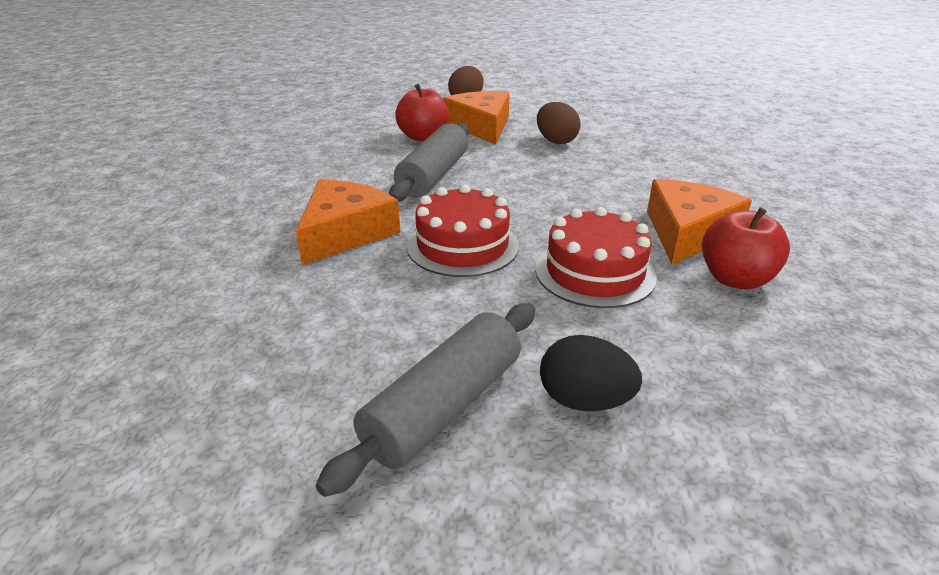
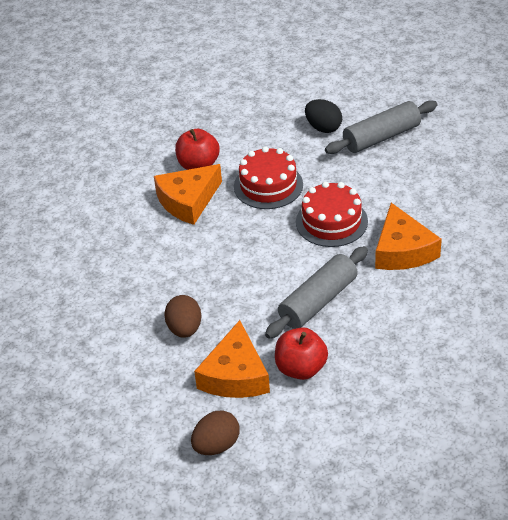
camera: 155 degrees left, 10 degrees up
orange cheese [296,180,400,265] -> orange cheese turned 60 degrees counterclockwise [375,203,442,270]

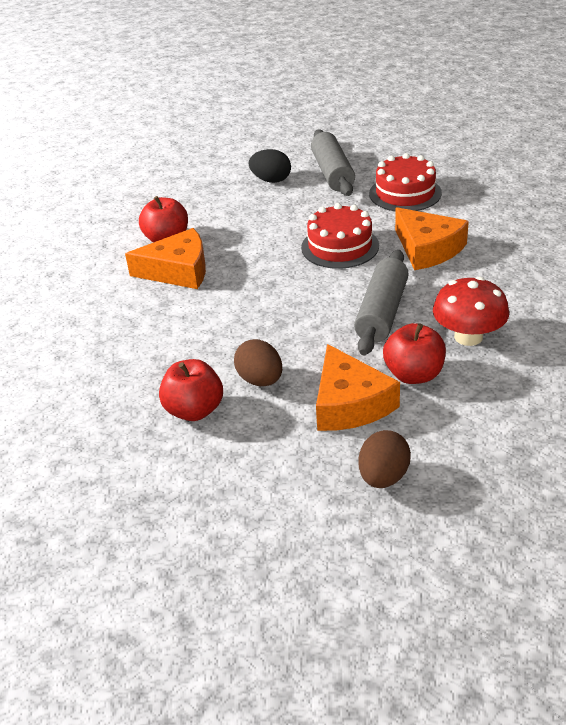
camera: 25 degrees left, 5 degrees down
orange cheese [154,164,222,225] -> orange cheese turned 120 degrees counterclockwise [125,228,206,289]
red cake [234,146,303,209] -> red cake moved to [369,153,442,211]
grey rolling pin [325,100,437,154] -> grey rolling pin turned 45 degrees counterclockwise [311,129,355,196]
none -> red apple [159,359,223,421]
none -> red mushroom [433,277,509,346]

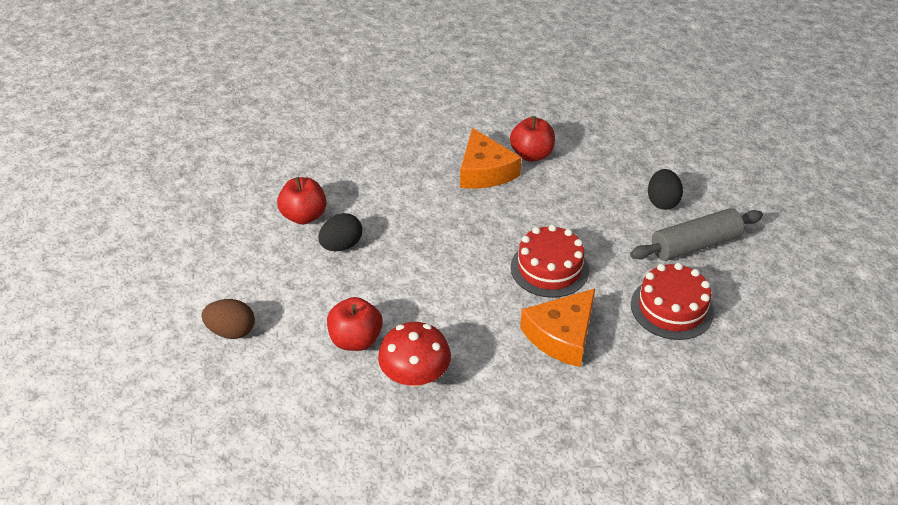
camera: 75 degrees right, 5 degrees up
brown egg [234,339,282,386] -> black egg [318,213,362,251]
orange cheese [316,344,400,431] -> none
grey rolling pin [354,250,409,355] -> none

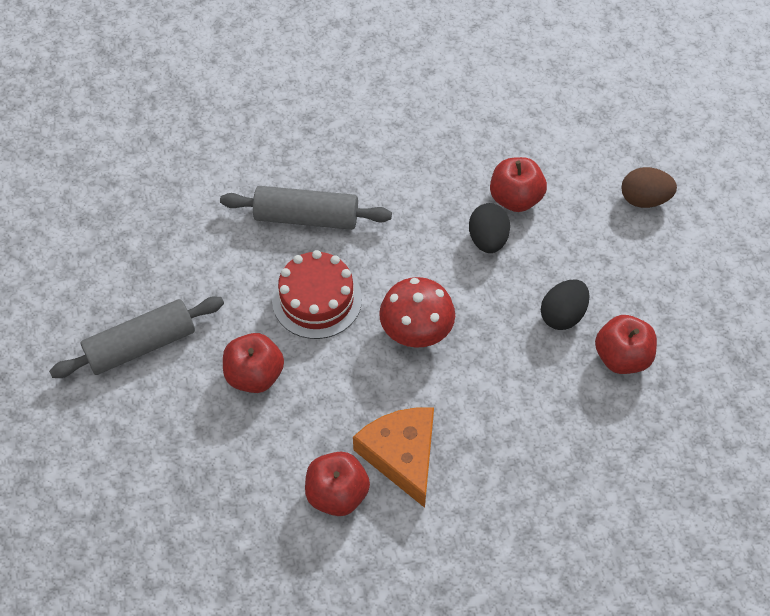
camera: 175 degrees right, 15 degrees up
red mushroom [378,322,451,387] -> red mushroom moved to [379,277,455,348]
orange cheese [520,288,595,367] -> grey rolling pin [220,186,392,230]
red cake [631,263,714,340] -> none
black egg [648,169,683,210] -> black egg moved to [469,203,510,253]
none -> red apple [223,333,284,393]

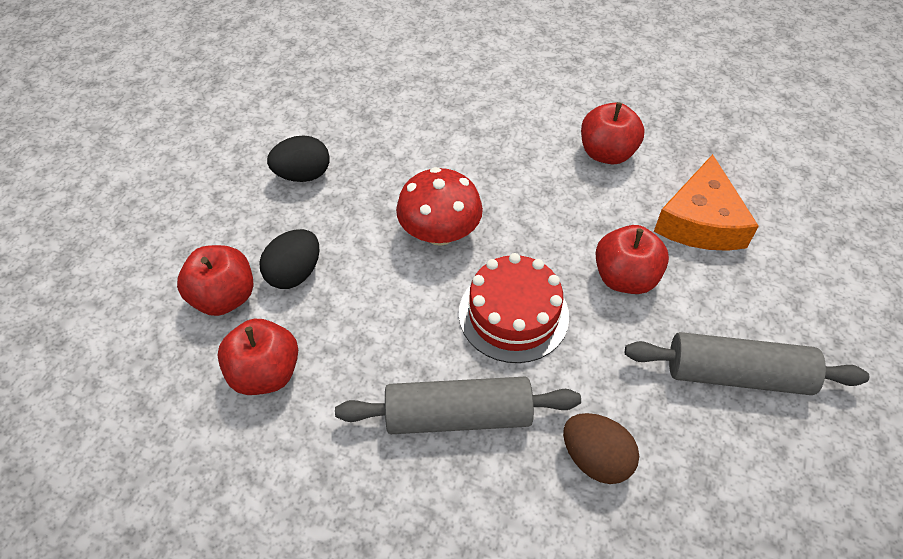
camera: 145 degrees left, 5 degrees down
grey rolling pin [220,186,392,230] -> grey rolling pin turned 45 degrees counterclockwise [335,377,581,434]
orange cheese [353,407,434,508] -> orange cheese moved to [654,154,759,251]
red apple [595,315,657,374] -> red apple moved to [217,319,298,395]
brown egg [621,167,677,208] -> brown egg moved to [563,413,639,484]

